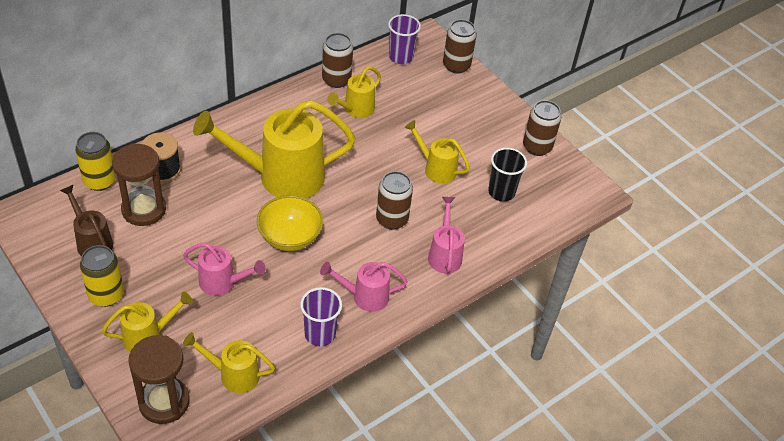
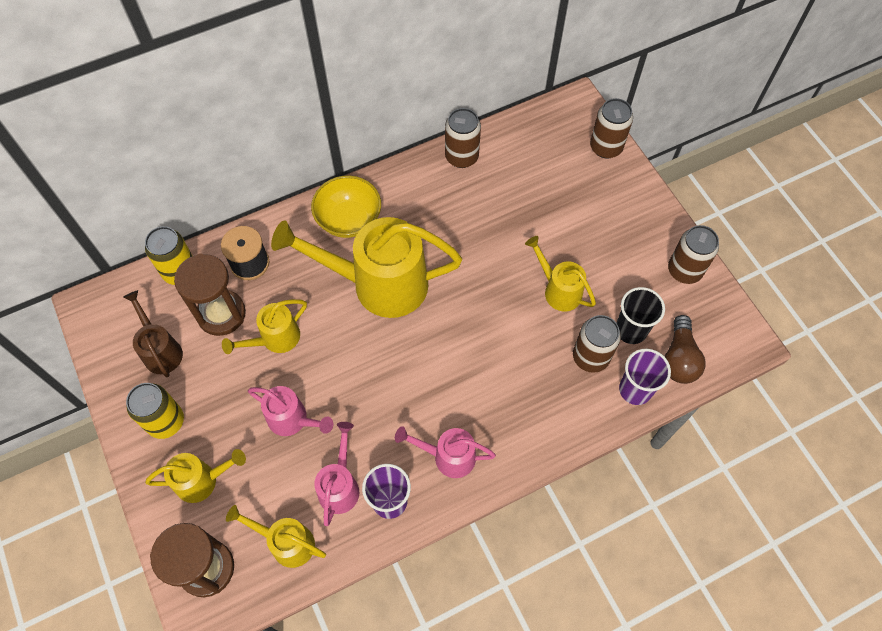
camera: 15 degrees right, 15 degrees up
yellow bowl [257,195,323,251] -> yellow bowl moved to [311,175,381,238]
yellow watering can [327,66,381,118] -> yellow watering can moved to [222,299,307,354]
brown can [376,171,413,230] -> brown can moved to [573,315,621,373]
purple cup [388,14,421,64] -> purple cup moved to [619,349,671,405]
pink watering can [428,197,465,273] -> pink watering can moved to [314,422,359,526]
none -> brown light bulb [665,315,705,384]

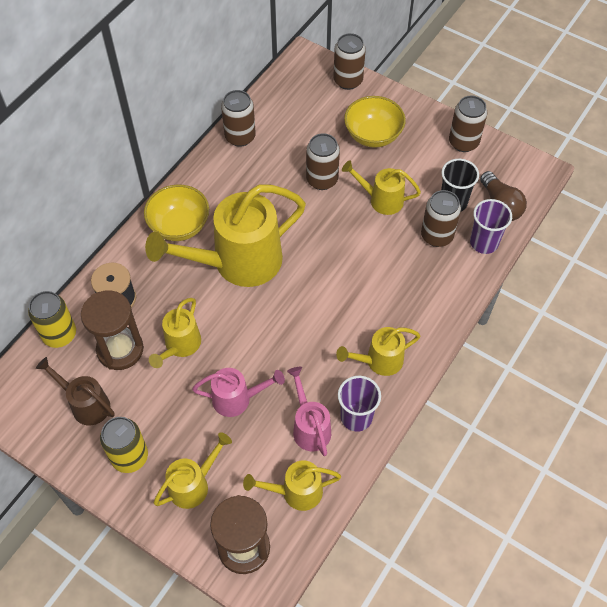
camera: 30 degrees left, 5 degrees down
pink watering can [395,426,496,478] -> yellow watering can [336,327,420,376]
none -> brown can [306,133,340,190]
none -> yellow bowl [344,96,406,148]

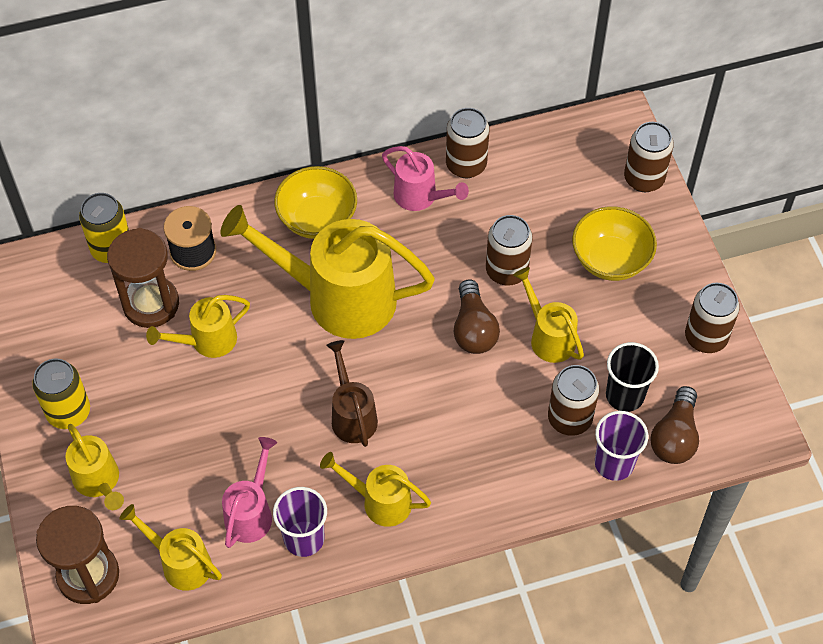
camera: 40 degrees right, 0 degrees up
brown watering can [36,357,115,425] -> brown watering can moved to [326,340,378,447]
yellow watering can [154,432,232,509] -> yellow watering can turned 60 degrees clockwise [65,424,124,510]
pink watering can [192,368,285,417] -> pink watering can moved to [382,146,469,211]
none -> brown light bulb [453,279,500,354]

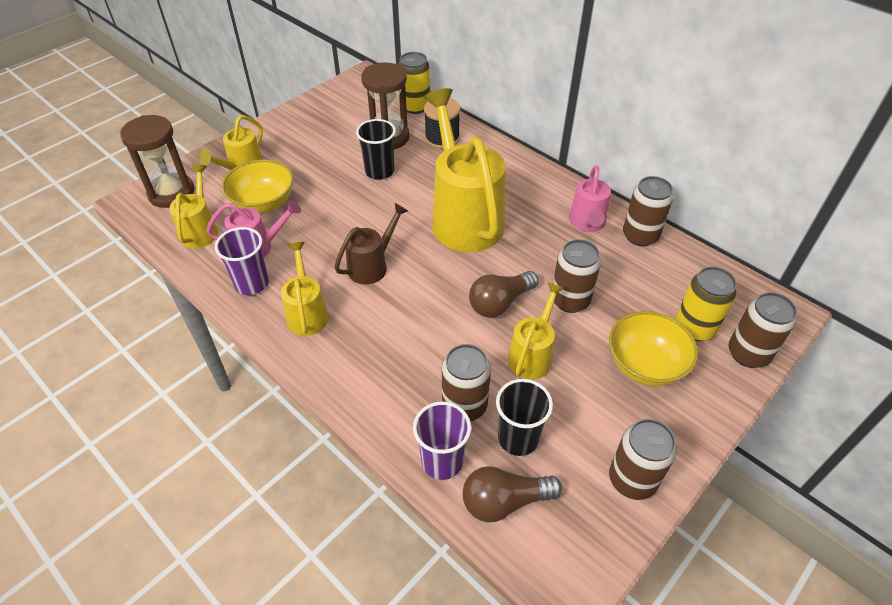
camera: 60 degrees right, 10 degrees down
yellow can [32,359,90,429] -> yellow can moved to [675,266,737,341]
yellow watering can [146,295,250,358] -> black cup [356,119,396,180]
yellow bowl [274,166,357,239] -> yellow bowl moved to [222,160,293,214]

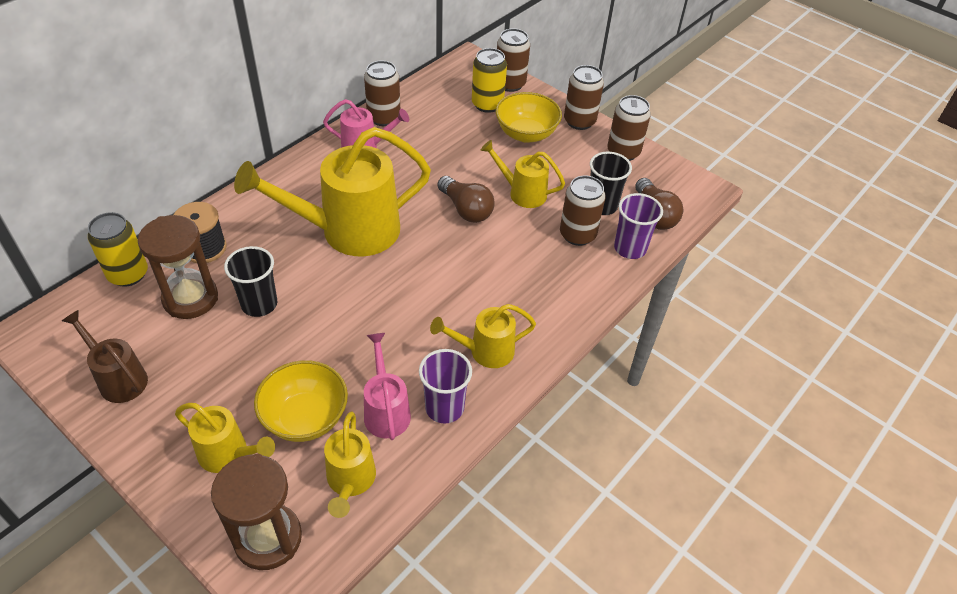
camera: 95 degrees left, 0 degrees up
yellow watering can [169,164,218,248] -> yellow watering can turned 90 degrees counterclockwise [324,412,376,518]
brown watering can [334,203,408,285] -> brown watering can moved to [62,310,148,403]
brown can [553,239,601,313] -> brown can moved to [564,65,604,130]

